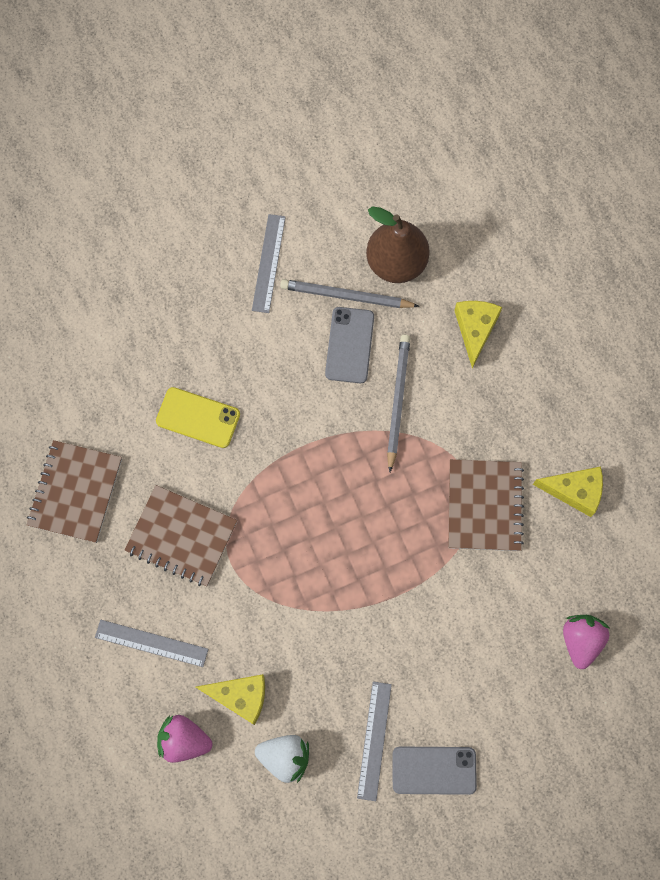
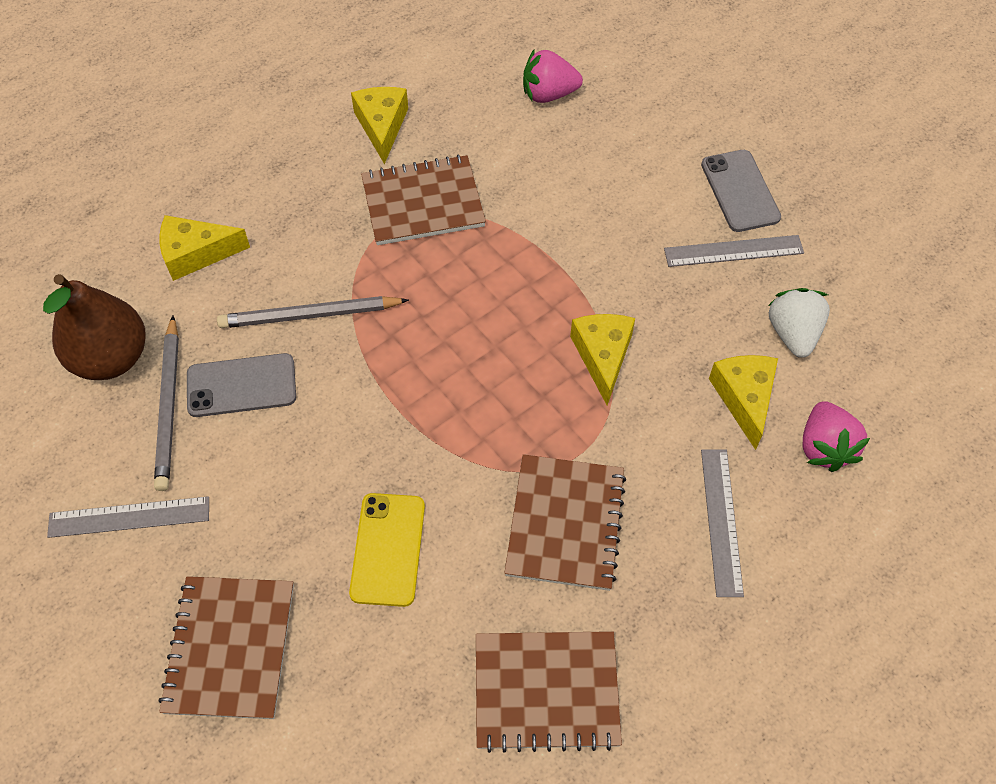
camera: 105 degrees left, 15 degrees down
none -> brown notebook [159,576,294,719]
none -> yellow cheese [570,314,635,405]

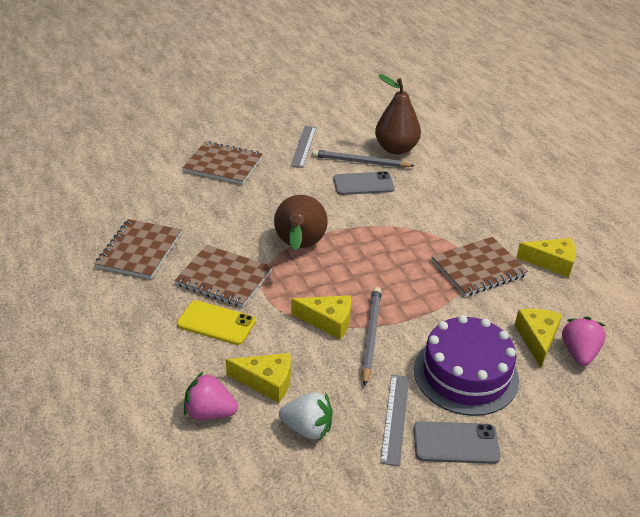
camera: 105 degrees right, 20 degrees down
yellow cheese [160,215,250,281] -> yellow cheese moved to [515,309,562,368]
grey phone [187,353,296,417] -> grey phone turned 75 degrees clockwise [333,171,395,195]
grey pencil [217,296,409,328] -> grey pencil moved to [362,287,382,386]
yellow phone [349,493,425,607] -> yellow phone moved to [177,300,256,345]
brown notebook [361,155,486,245] -> brown notebook turned 60 degrees clockwise [432,237,528,296]
grey ruler [701,449,744,597] -> none
none -> brown pear [274,195,328,251]
none -> purple cake [414,315,519,416]

